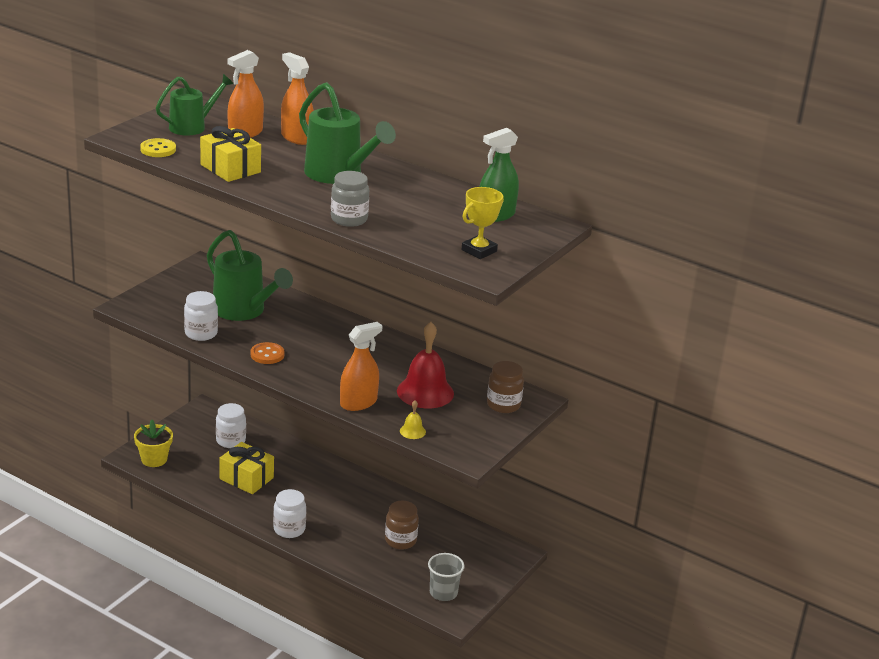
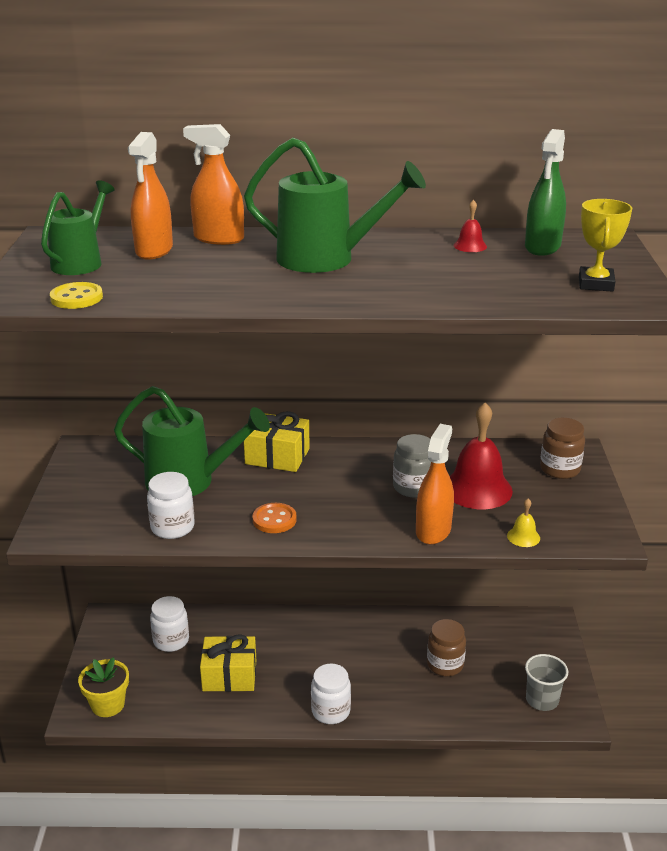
camera: 30 degrees left, 0 degrees up
yellow gift [200,126,261,182] -> yellow gift moved to [244,411,310,472]
grey jar [331,171,369,227] -> grey jar moved to [393,434,431,497]
none -> red bell [454,200,487,252]

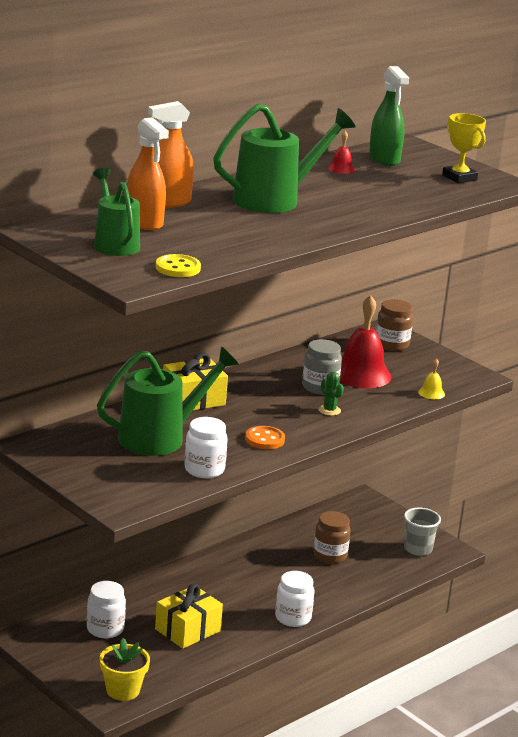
camera: 45 degrees left, 5 degrees down
orange spray bottle [416,424,454,545] -> none
none -> green cactus [318,371,344,416]

